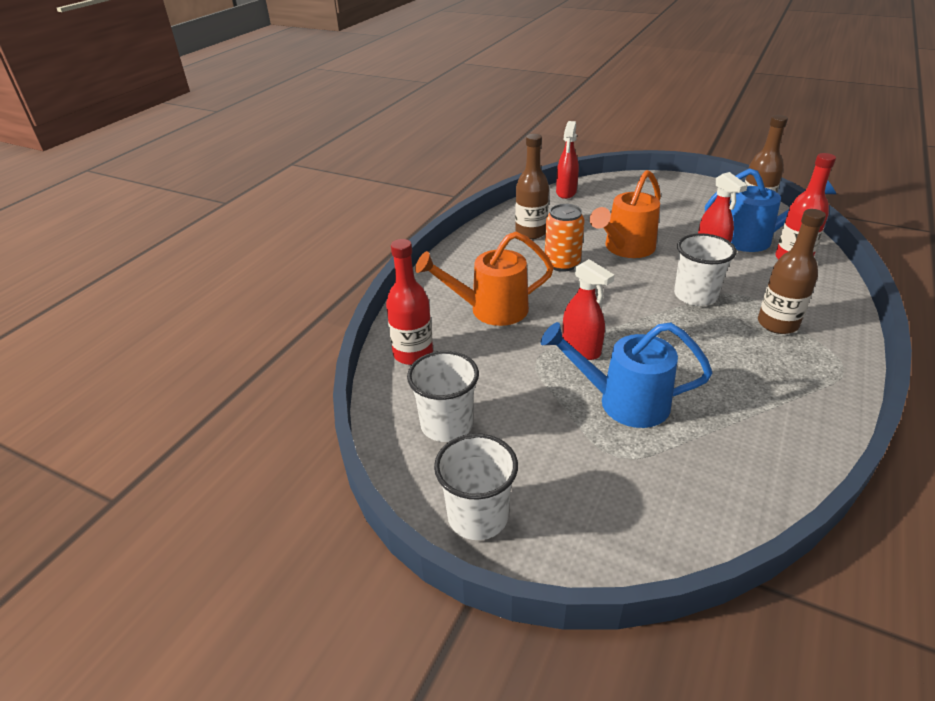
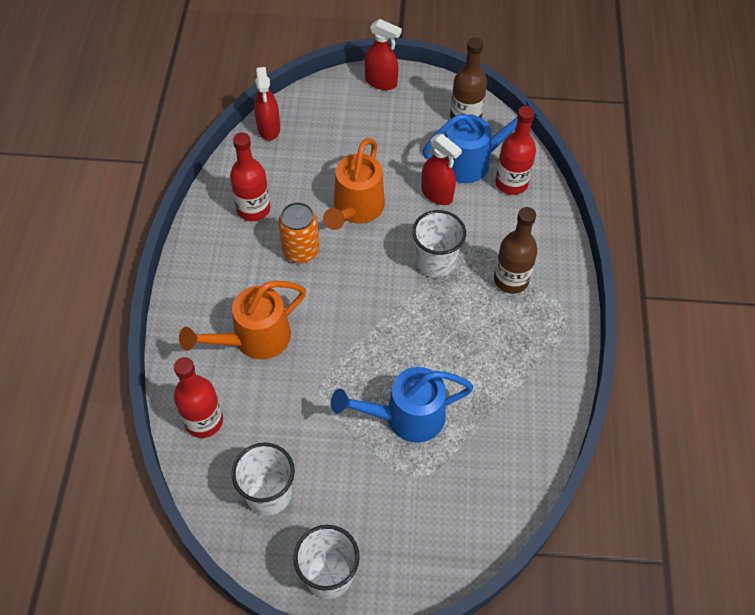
camera: 25 degrees left, 20 degrees up
brown bottle [515,134,549,239] -> red bottle [230,132,270,221]
red spray bottle [562,259,615,360] -> red spray bottle moved to [364,19,402,90]

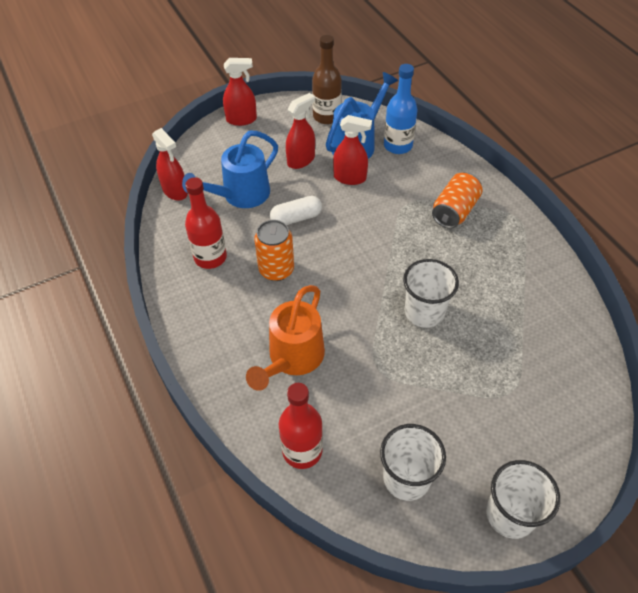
camera: 30 degrees left, 5 degrees down
orange watering can [323,138,385,230] -> white capsule [270,196,322,225]
blue watering can [331,367,474,443] -> blue watering can moved to [182,131,278,208]
white cup [412,210,466,278] -> white cup moved to [403,259,459,328]
brown bottle [494,207,538,294] -> orange can [432,172,482,229]
red bottle [495,106,536,195] -> blue bottle [384,64,418,154]
none -> red spray bottle [286,93,315,169]

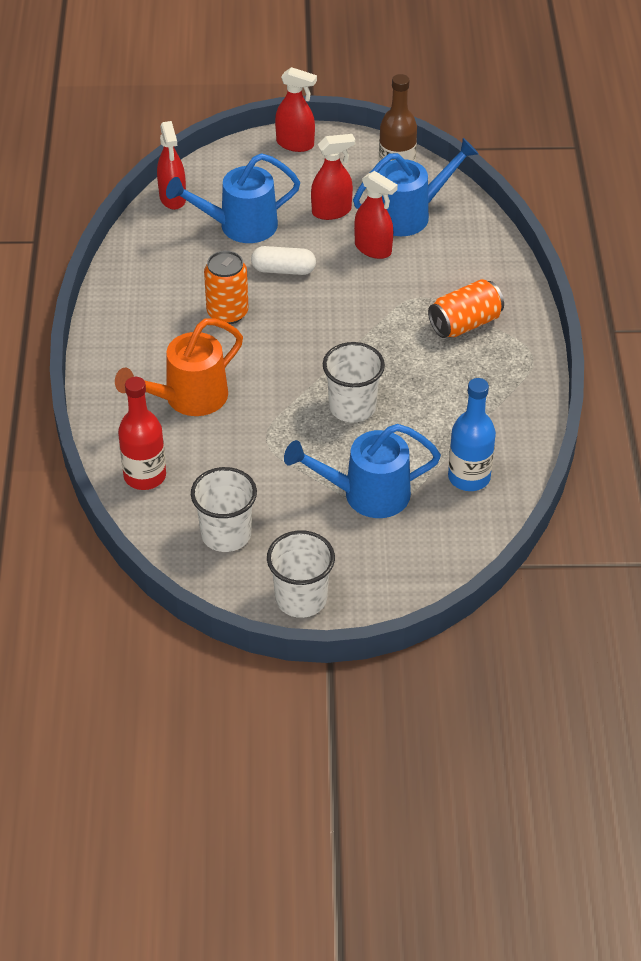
camera: 25 degrees right, 5 degrees down
red bottle [185,177,227,269] -> none
blue bottle [384,64,418,154] -> blue bottle moved to [448,378,496,491]
none -> blue watering can [284,424,441,518]

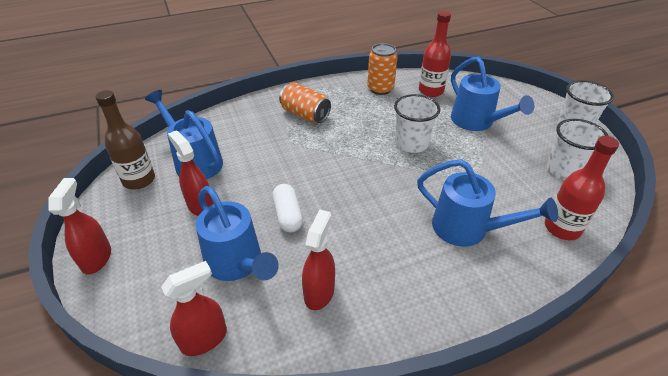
camera: 110 degrees left, 5 degrees down
orange watering can [115,318,243,416] -> blue watering can [417,159,558,247]
orange can [204,251,248,324] -> orange can moved to [367,43,398,95]
red spray bottle [354,171,398,259] -> red spray bottle moved to [302,210,335,310]
blue bottle [448,378,496,491] -> red bottle [419,11,451,97]

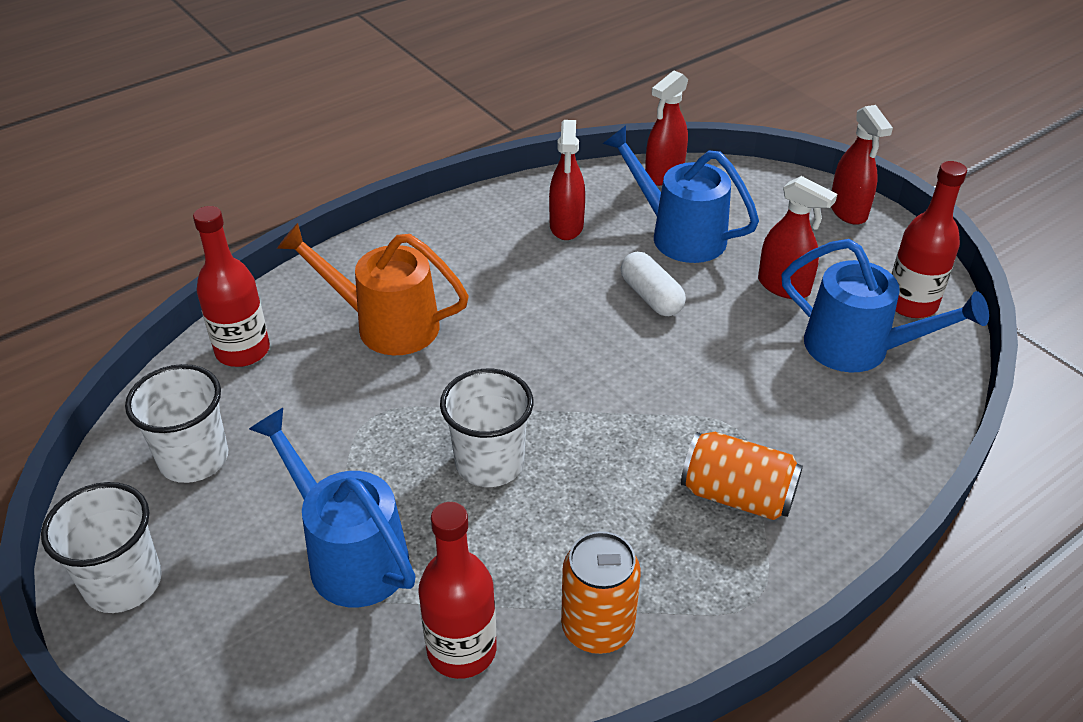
camera: 165 degrees right, 0 degrees up
brown bottle [95,90,155,189] -> red bottle [892,161,967,318]
blue watering can [417,159,558,247] -> orange watering can [277,223,469,355]

